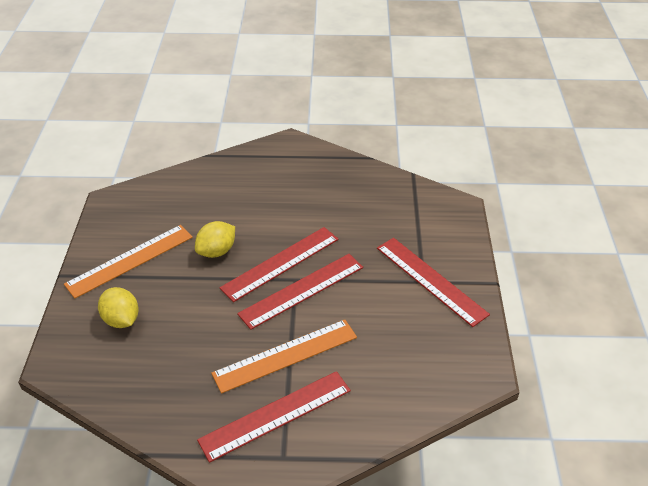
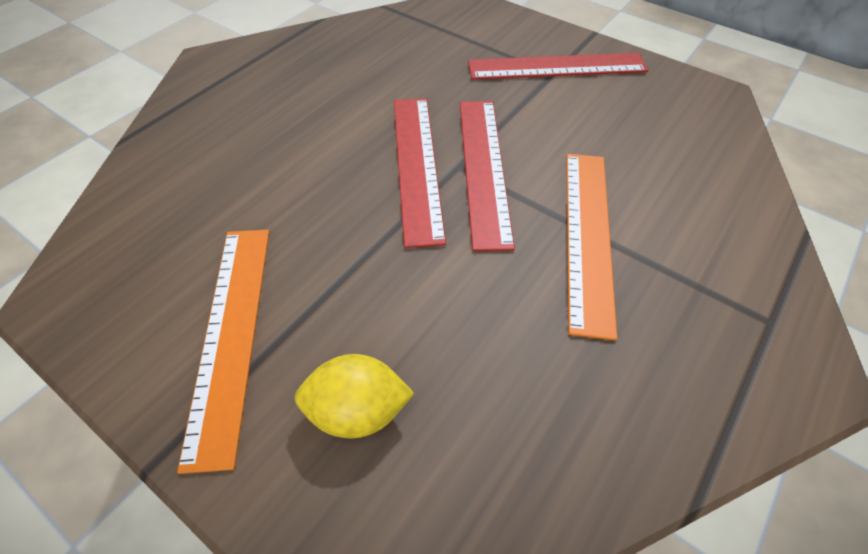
camera: 55 degrees left, 10 degrees up
yellow lemon [195,221,235,258] -> none
red ruler [197,371,351,463] -> none

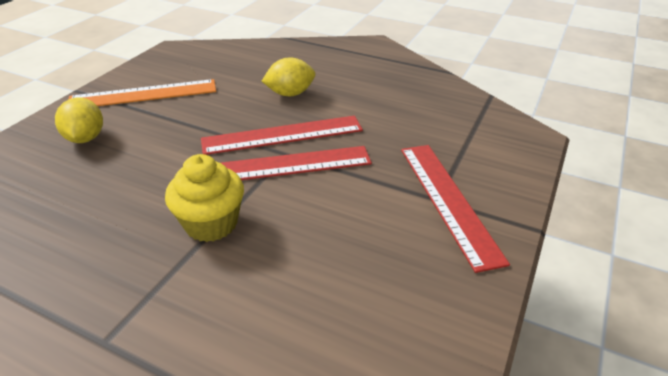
camera: 80 degrees right, 15 degrees down
orange ruler [566,154,617,340] -> yellow cupcake [165,154,244,242]
none -> yellow lemon [262,57,315,96]

